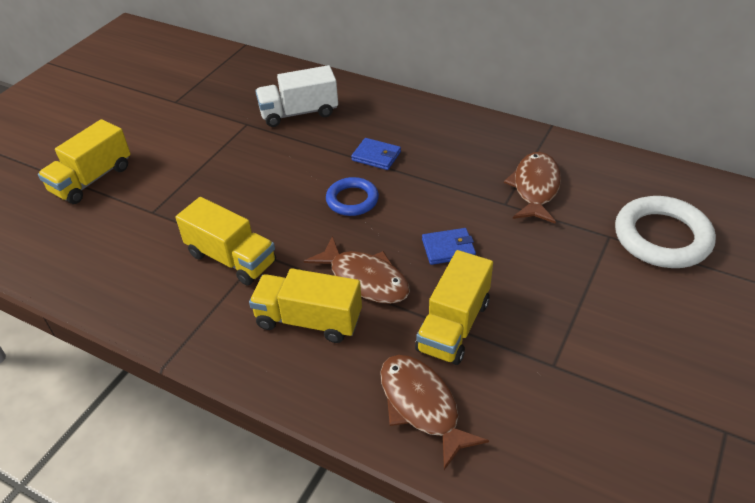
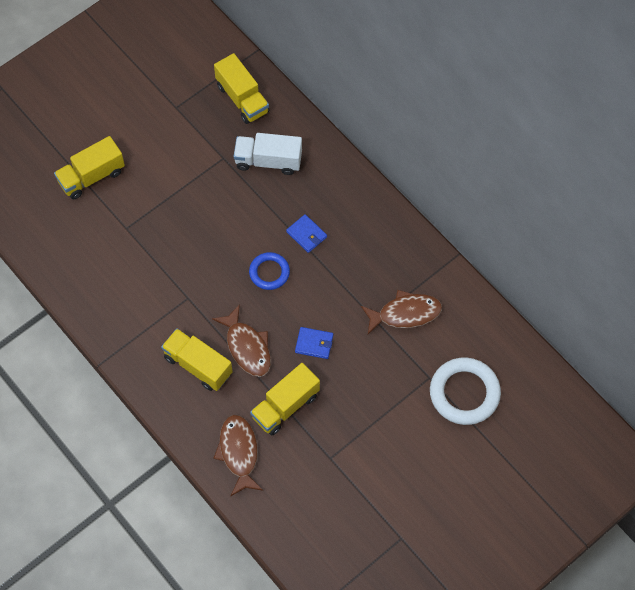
camera: 20 degrees right, 20 degrees up
yellow truck [175,197,276,285] -> yellow truck moved to [214,53,270,124]
brown fish [504,152,561,224] -> brown fish turned 45 degrees clockwise [361,290,442,334]

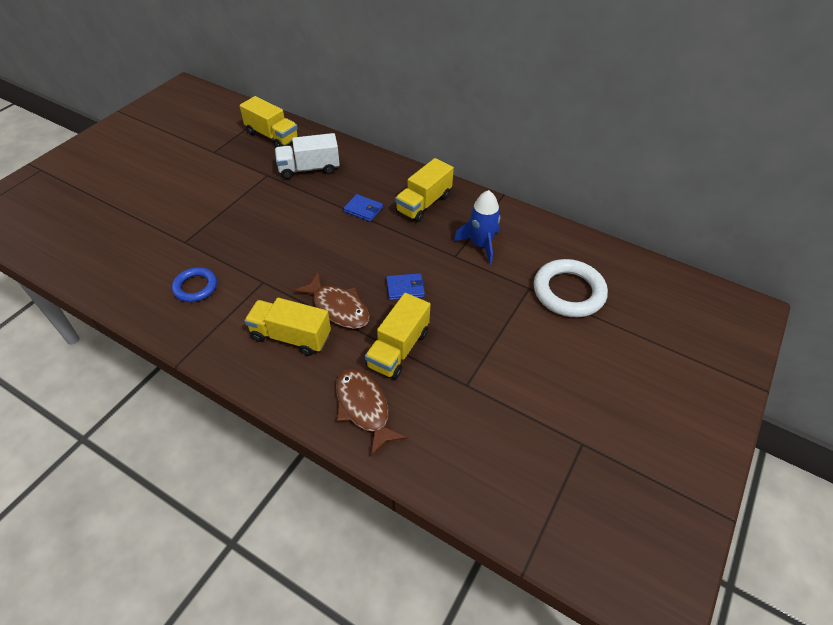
camera: 20 degrees left, 15 degrees down
yellow truck [54,136,125,199] -> yellow truck moved to [395,158,454,222]
blue ring [249,252,290,290] -> blue ring moved to [172,267,217,302]
brown fish [361,290,442,334] -> blue rocket [454,190,500,265]

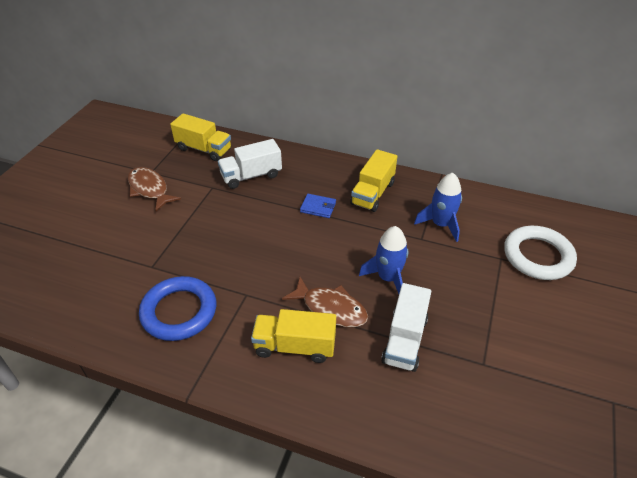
camera: 10 degrees left, 5 degrees down
blue ring [172,267,217,302] -> blue ring [139,276,216,341], size x1.68
brown fish [336,369,407,456] -> brown fish moved to [128,167,181,211]
yellow truck [365,293,430,379] -> white truck [381,283,431,372]
blue wallet [386,273,425,300] -> blue rocket [359,226,408,294]

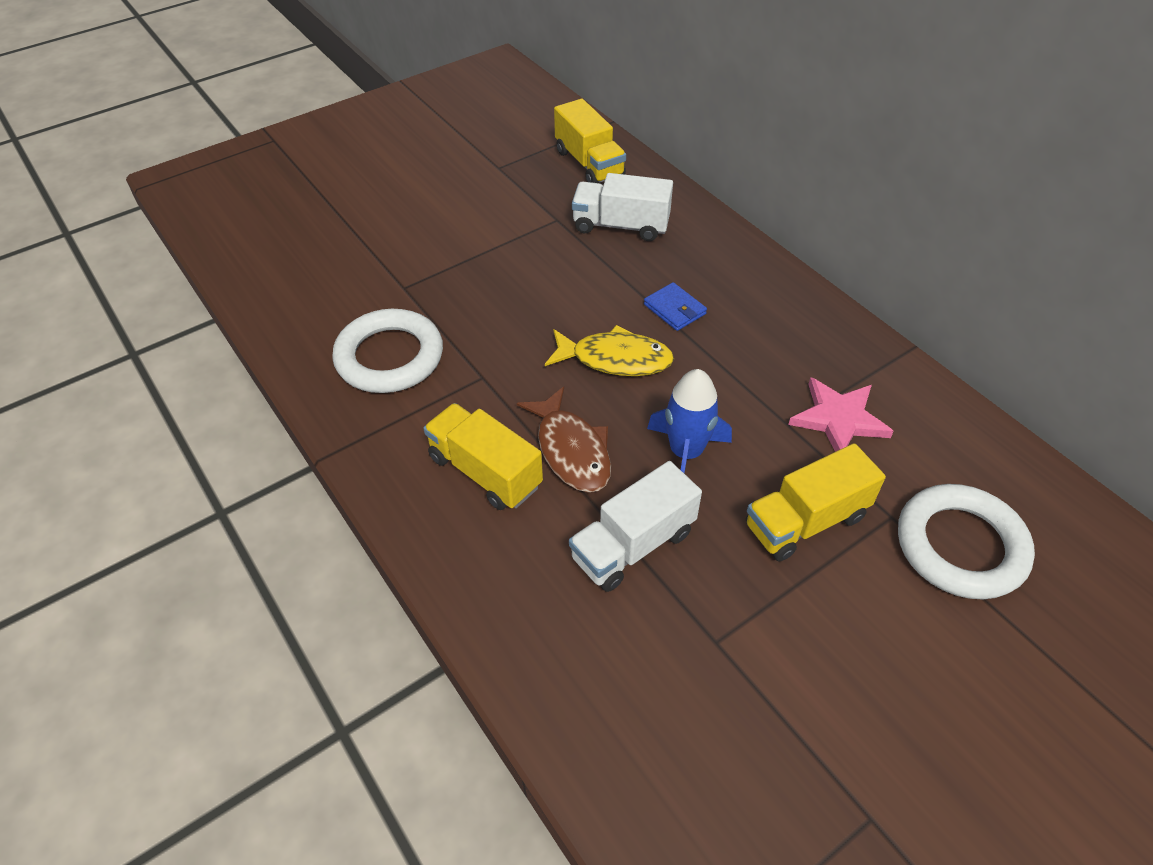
camera: 35 degrees right, 5 degrees up
brown fish [128,167,181,211] -> none
blue ring [139,276,216,341] -> white ring [332,309,443,393]
yellow truck [350,149,397,212] -> yellow truck moved to [746,443,886,561]
blue rocket [414,172,462,242] -> pink star [788,377,894,452]
none -> yellow fish [545,325,674,376]

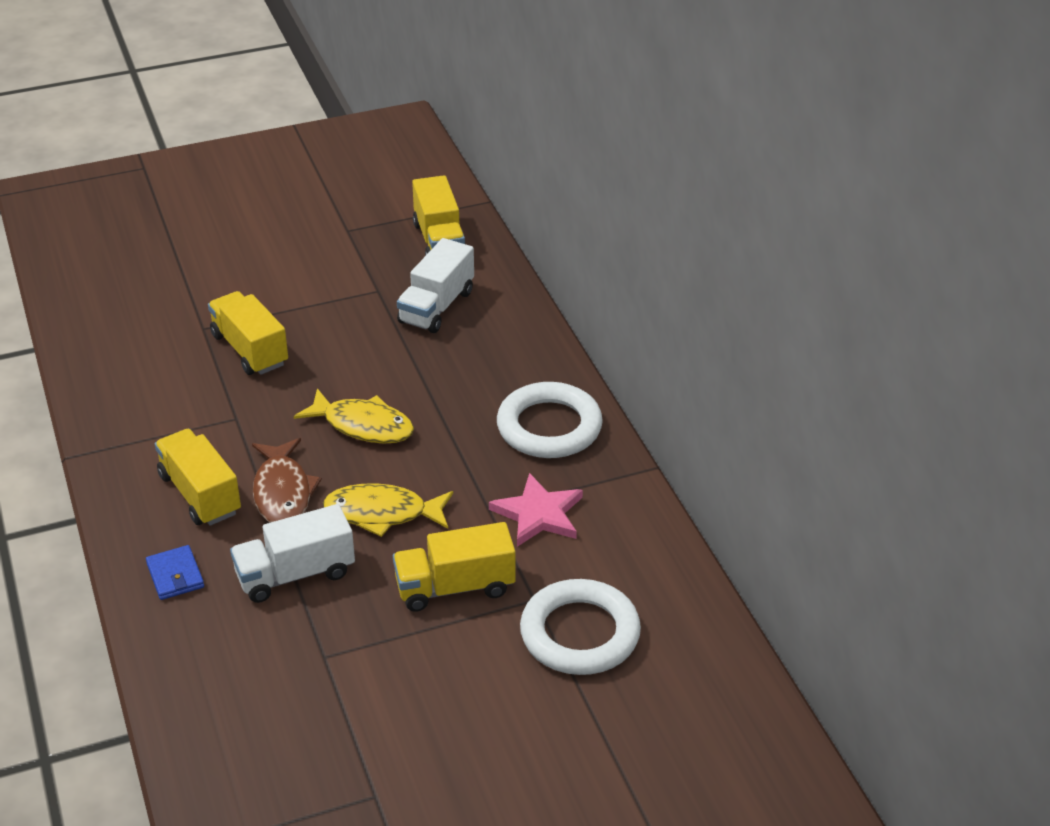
camera: 15 degrees right, 10 degrees down
white ring [332,309,443,393] -> white ring moved to [497,382,603,458]
white truck [572,173,673,241] -> white truck turned 90 degrees counterclockwise [397,238,474,333]
blue wallet [644,282,707,331] -> blue wallet moved to [146,545,204,600]
blue rocket [647,369,732,474] -> yellow fish [323,483,453,537]
none -> yellow truck [208,291,288,375]

